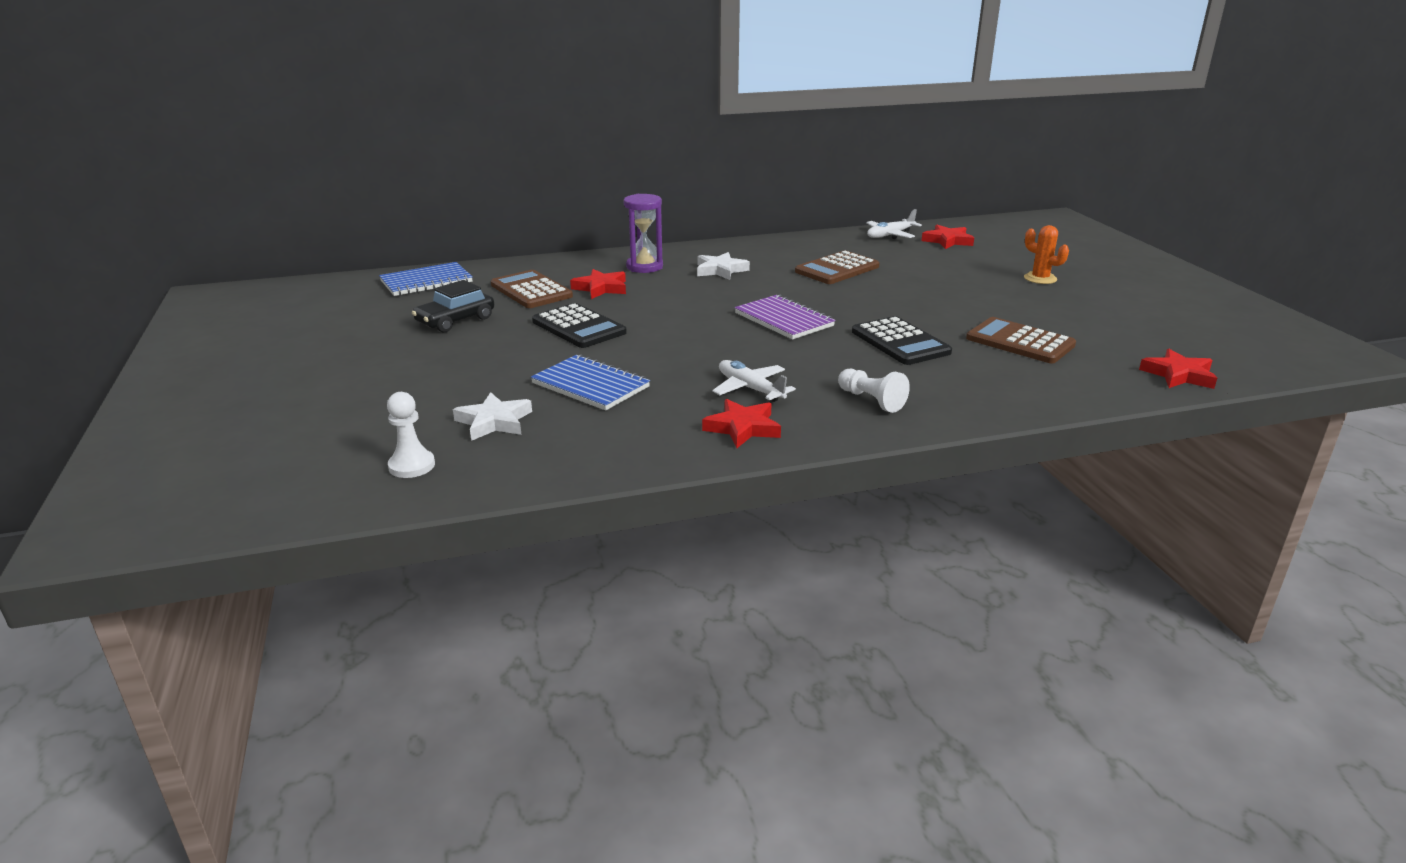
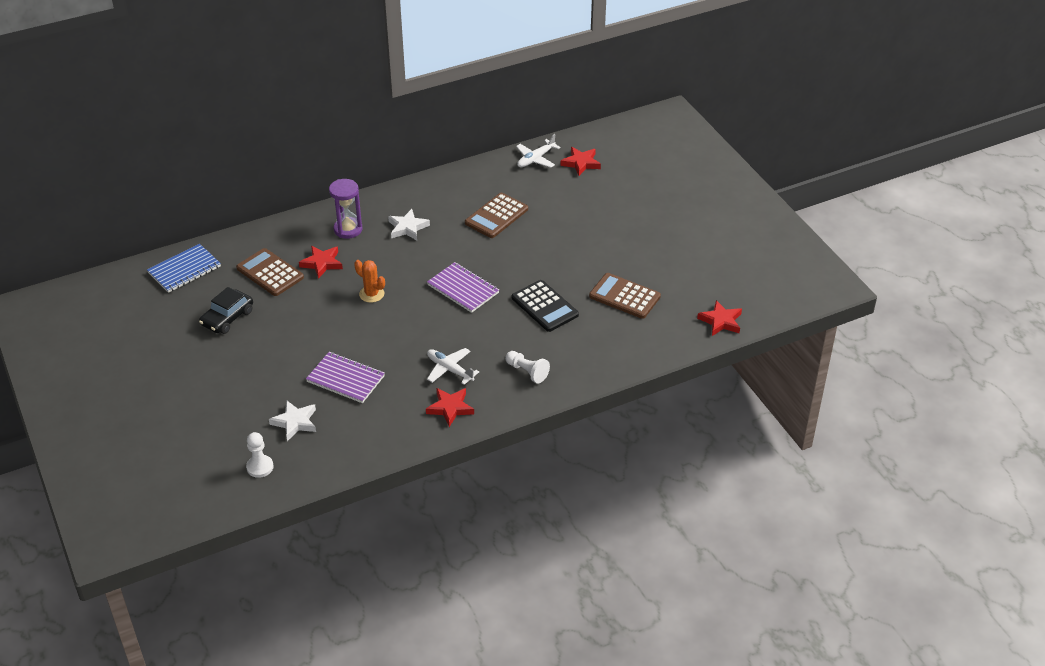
camera: 10 degrees left, 15 degrees up
blue notebook [531,354,650,410] -> purple notebook [306,352,385,403]
black calculator [532,303,627,348] -> none
orange cactus [1024,225,1069,284] -> orange cactus moved to [354,260,385,303]

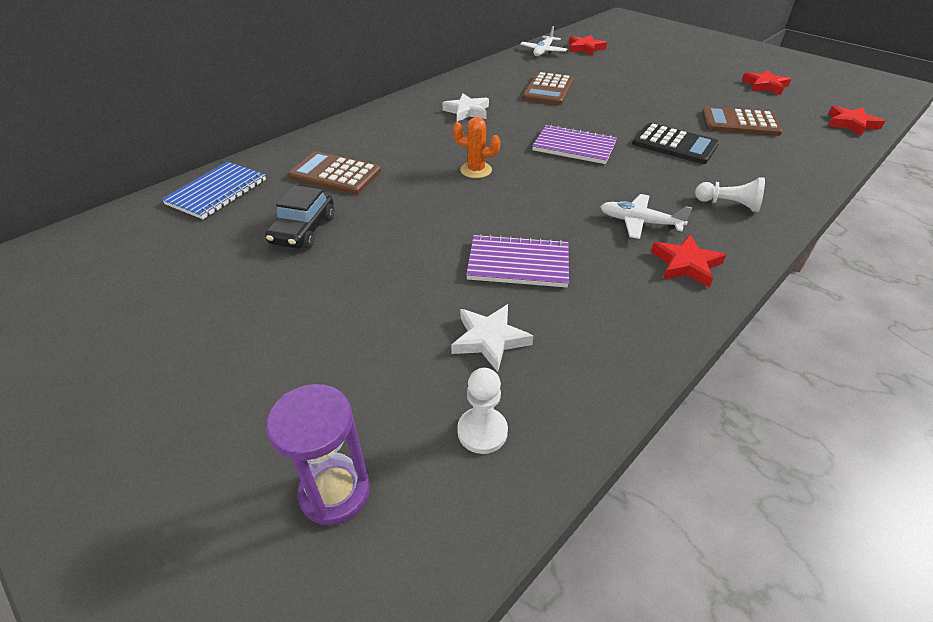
camera: 20 degrees left, 0 degrees up
red star [299,246,343,279] -> red star moved to [742,70,791,95]
purple hourglass [329,179,362,239] -> purple hourglass moved to [266,384,370,526]

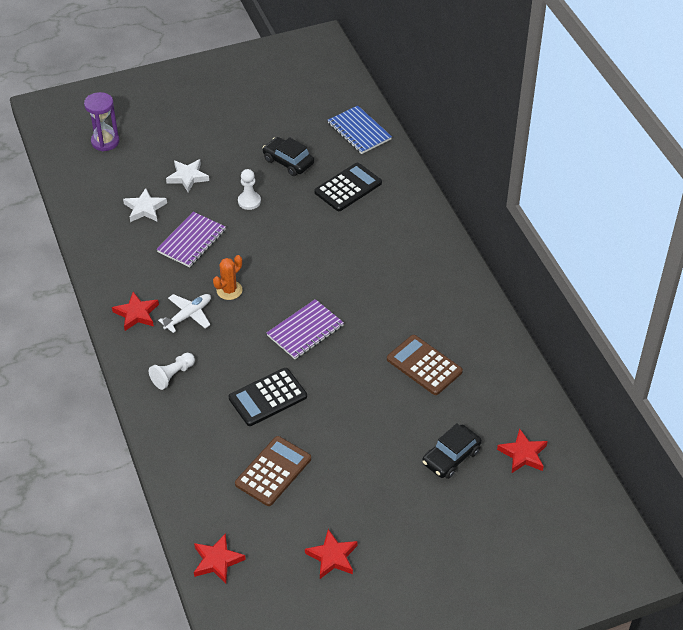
camera: 115 degrees right, 5 degrees up
brown calculator [288,151,381,195] -> black calculator [314,163,382,211]
white star [442,93,489,122] -> white star moved to [166,159,209,193]
orange cactus [453,117,500,178] -> orange cactus moved to [213,255,243,300]
white pawn [457,368,508,454] -> white pawn moved to [238,169,261,210]
white plane [520,26,568,56] -> none
none -> black car [422,423,482,479]

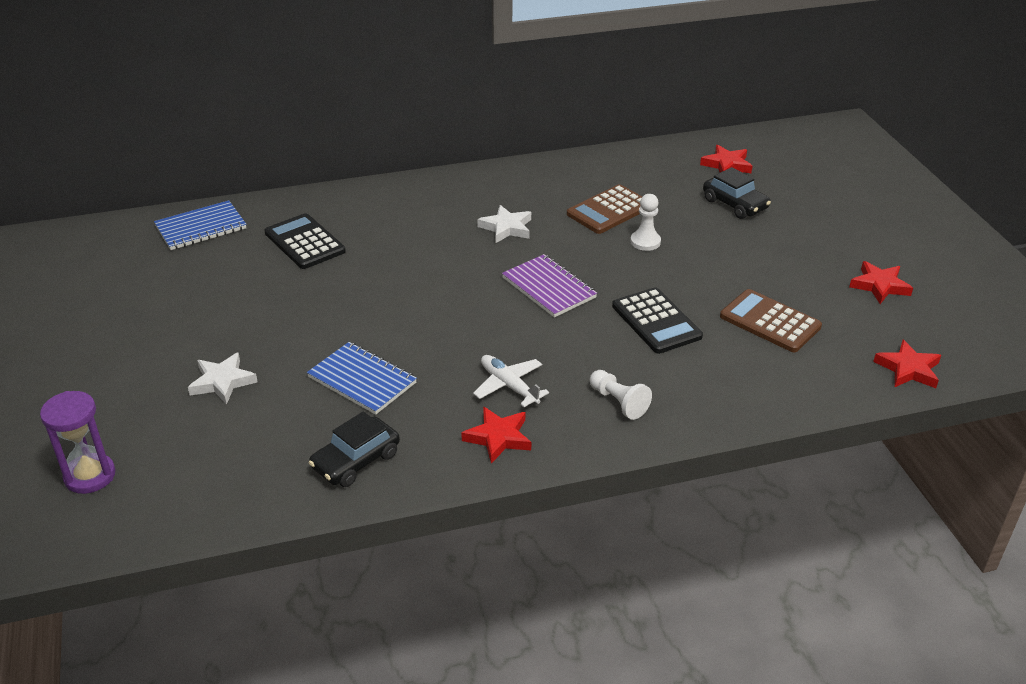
camera: 85 degrees left, 10 degrees down
white star [123,188,167,222] -> white star moved to [477,205,531,243]
purple notebook [156,212,226,267] -> blue notebook [307,342,417,415]
orange cactus [213,255,243,300] -> none
white pawn [238,169,261,210] -> white pawn moved to [630,194,661,251]
black car [262,137,314,176] -> black car moved to [309,411,400,487]

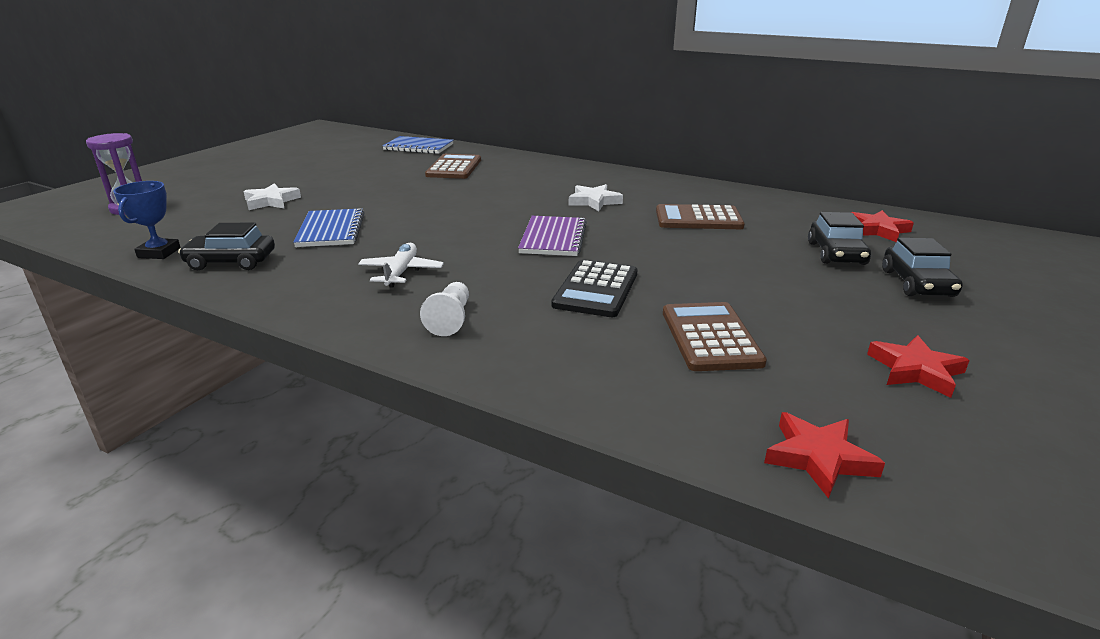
camera: 45 degrees right, 10 degrees down
black calculator [265,213,346,269] -> brown calculator [425,154,481,179]
red star [462,407,531,464] -> none
white pawn [630,194,661,251] -> none
none -> blue trophy [113,181,181,259]
none -> black car [882,238,963,297]

